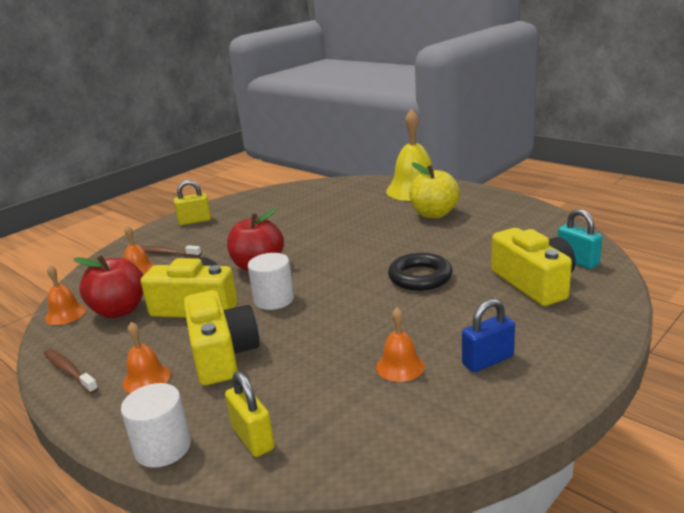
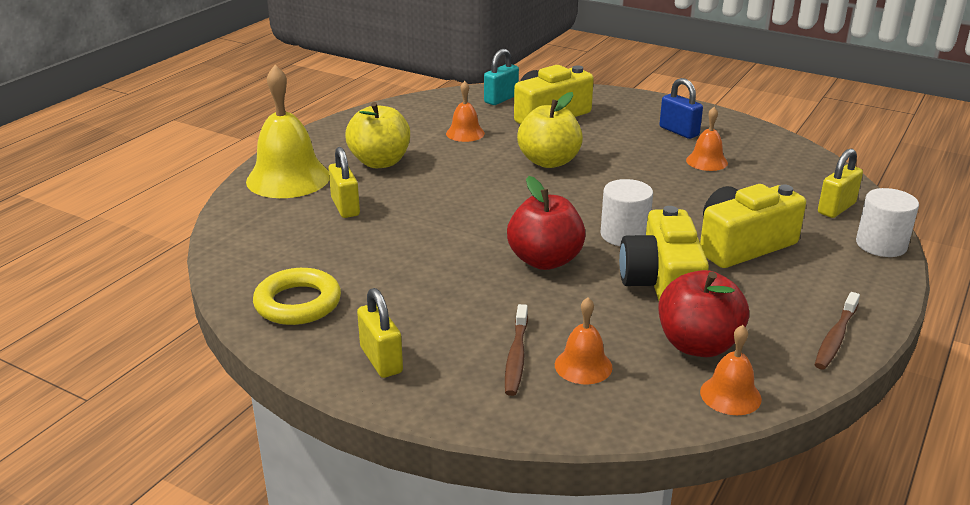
camera: 105 degrees left, 5 degrees up
orange bell [123,322,171,393] -> orange bell moved to [446,81,485,142]
black ring [388,253,452,291] -> yellow apple [517,92,583,168]
none -> yellow ring [253,268,341,325]
none -> yellow padlock [328,147,360,218]

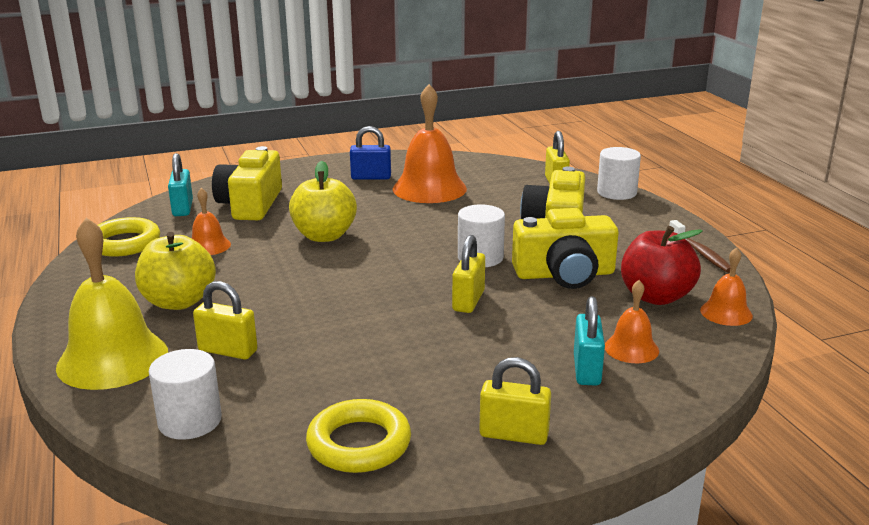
camera: 50 degrees left, 5 degrees down
brown toothbrush [505,304,528,396] -> turquoise padlock [574,296,605,386]
red apple [507,176,586,270] -> yellow padlock [452,235,485,313]
yellow camera [619,206,709,301] -> yellow camera turned 45 degrees counterclockwise [512,208,619,289]
orange bell [686,107,728,171] -> orange bell [393,84,467,203], size x1.96
none -> yellow ring [98,217,160,257]
none -> white cylinder [149,349,222,440]

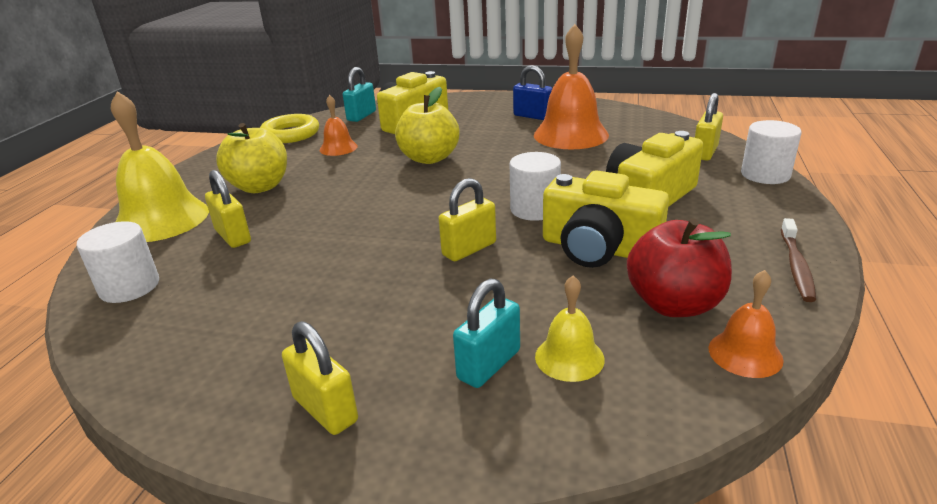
camera: 35 degrees right, 5 degrees up
yellow ring [306,399,411,473] -> none
orange bell [605,280,659,363] -> yellow bell [535,276,605,382]

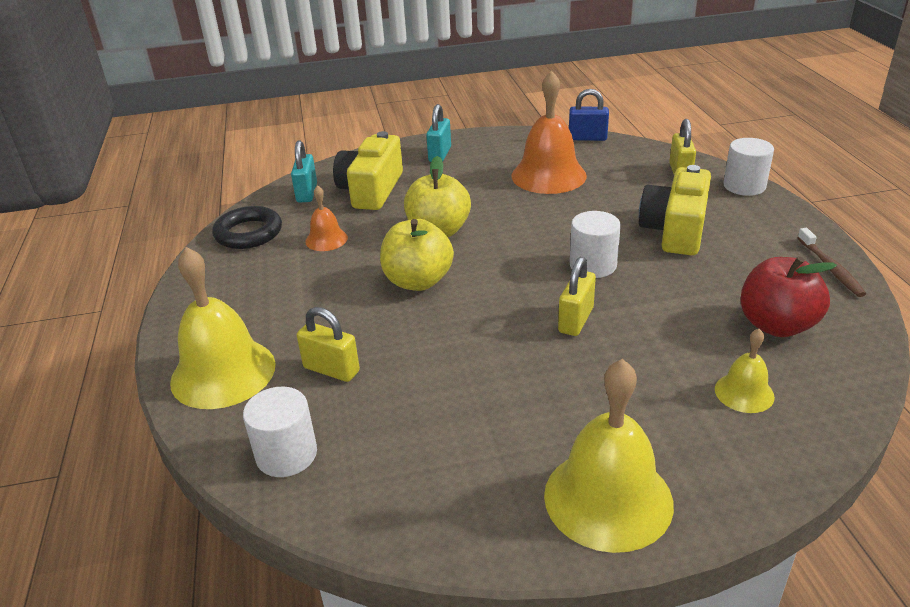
camera: 25 degrees left, 5 degrees up
yellow apple [216,123,287,193] -> yellow apple moved to [380,219,454,291]
yellow ring [260,114,319,143] -> black ring [212,206,282,249]
yellow padlock [282,321,358,435] -> yellow bell [544,359,674,553]
turquoise padlock [453,278,520,388] -> turquoise padlock moved to [426,104,451,162]
blue padlock [513,65,552,120] -> blue padlock moved to [569,89,609,141]
yellow camera [543,170,669,268] -> none
orange bell [708,270,784,378] -> none

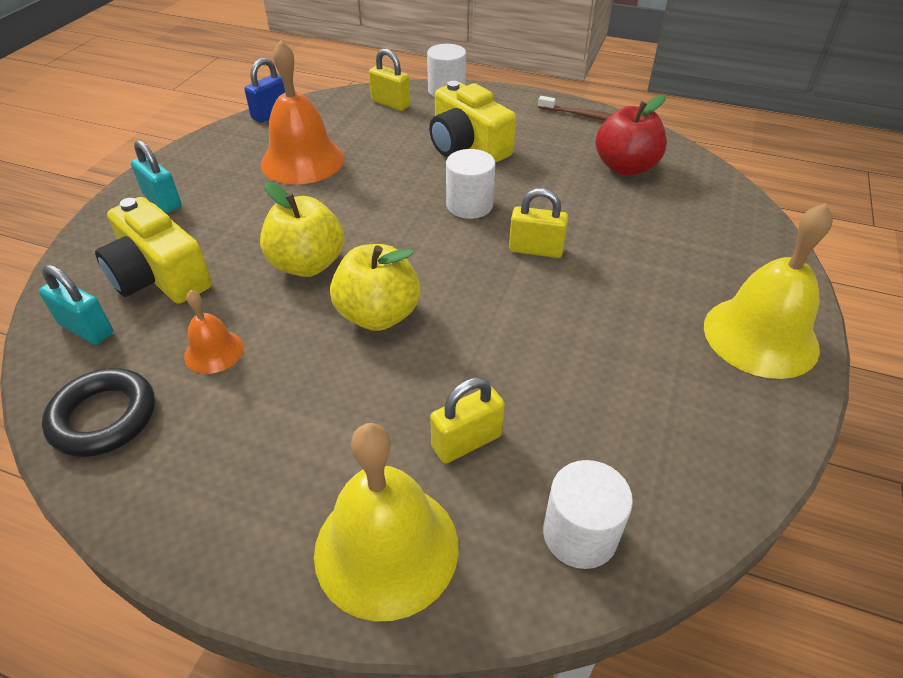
camera: 60 degrees left, 10 degrees up
yellow padlock [558,257,596,336] -> yellow padlock turned 45 degrees counterclockwise [509,188,568,258]
yellow bell [715,329,775,413] -> none

